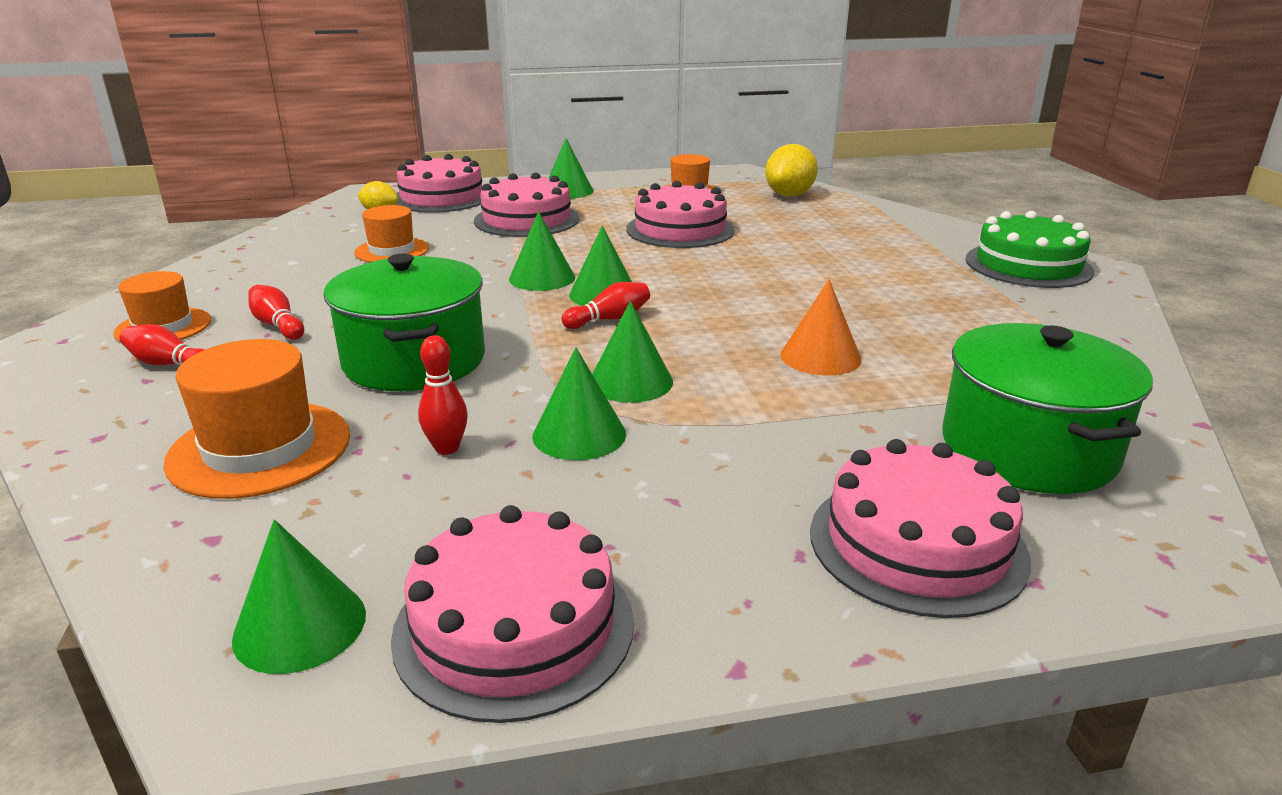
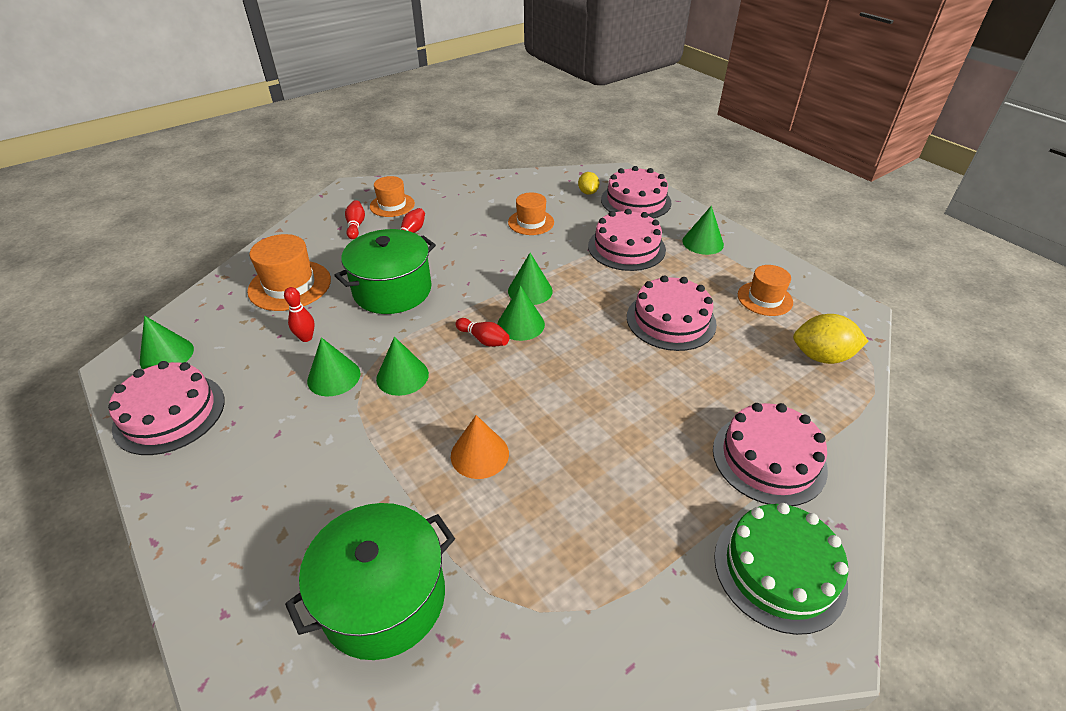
camera: 65 degrees right, 15 degrees up
pink cake [810,439,1031,618] -> pink cake moved to [713,403,828,506]

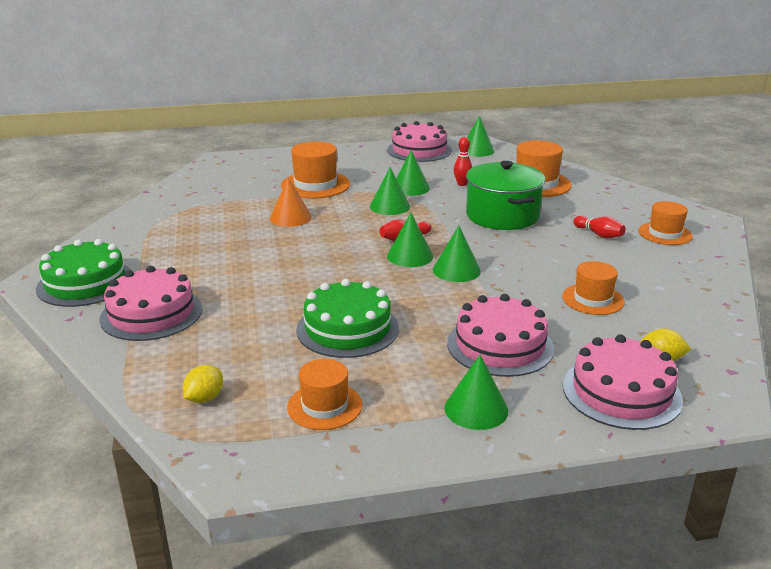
camera: 115 degrees right, 15 degrees down
green pot [285,503,455,660] -> none
red bowling pin [345,200,365,239] -> none
pink cake [627,275,717,351] -> green cake [296,279,399,358]
yellow lemon [793,314,868,364] -> yellow lemon [183,365,223,403], size x0.59
none -> orange hat [281,142,350,198]

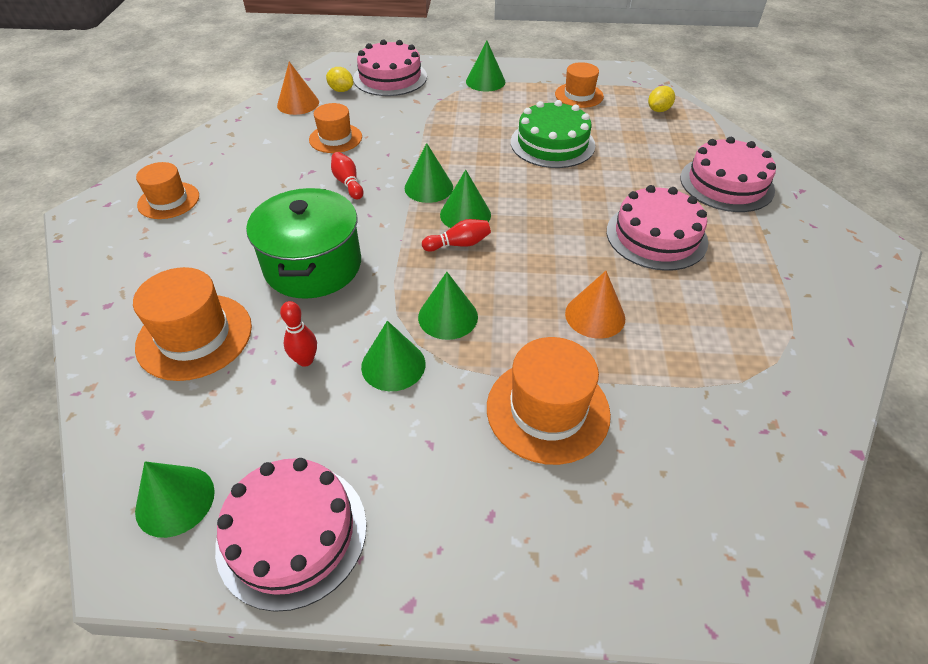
camera: 165 degrees left, 20 degrees up
green cake [36,239,132,307] -> none
pink cake [447,294,554,377] -> pink cake moved to [607,185,708,271]
red bowling pin [573,216,626,238] -> red bowling pin moved to [331,152,363,200]
none -> orange cone [277,62,319,115]

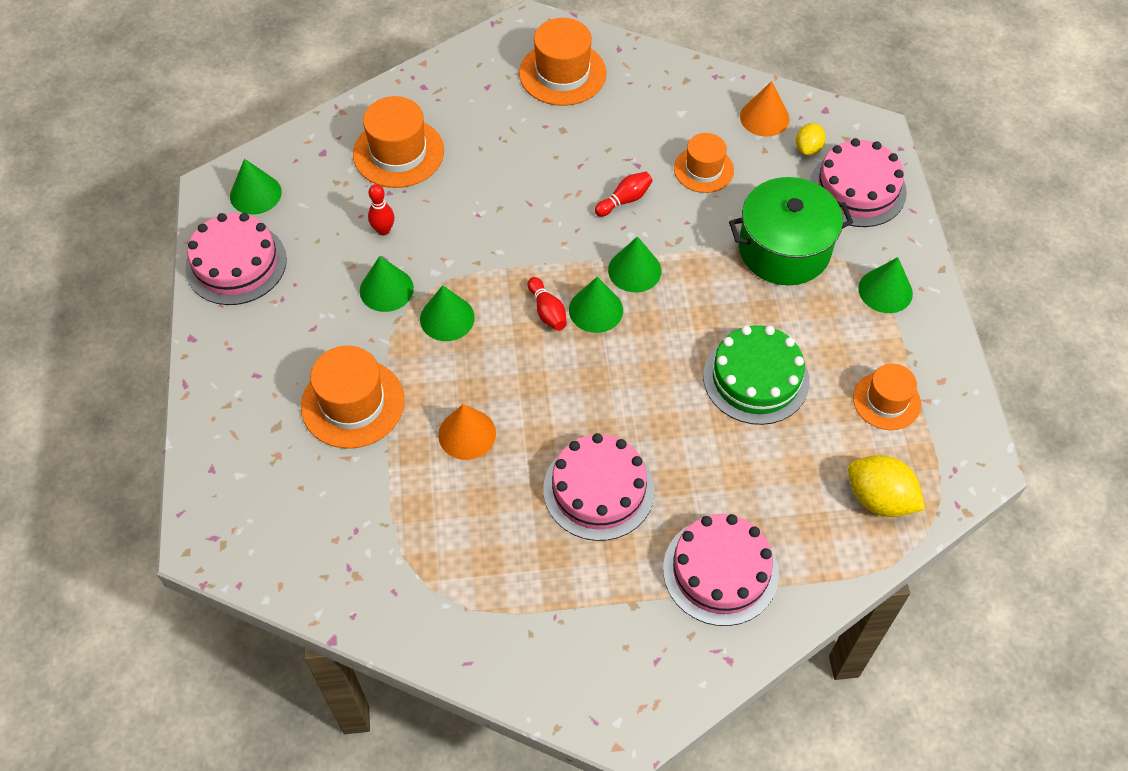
camera: 80 degrees right, 10 degrees up
orange hat [136,162,199,219] -> orange hat [519,18,606,106], size x1.53
green pot [246,188,361,299] -> green pot moved to [729,177,853,285]
yellow lemon [648,86,675,112] -> yellow lemon [848,455,925,517], size x1.69

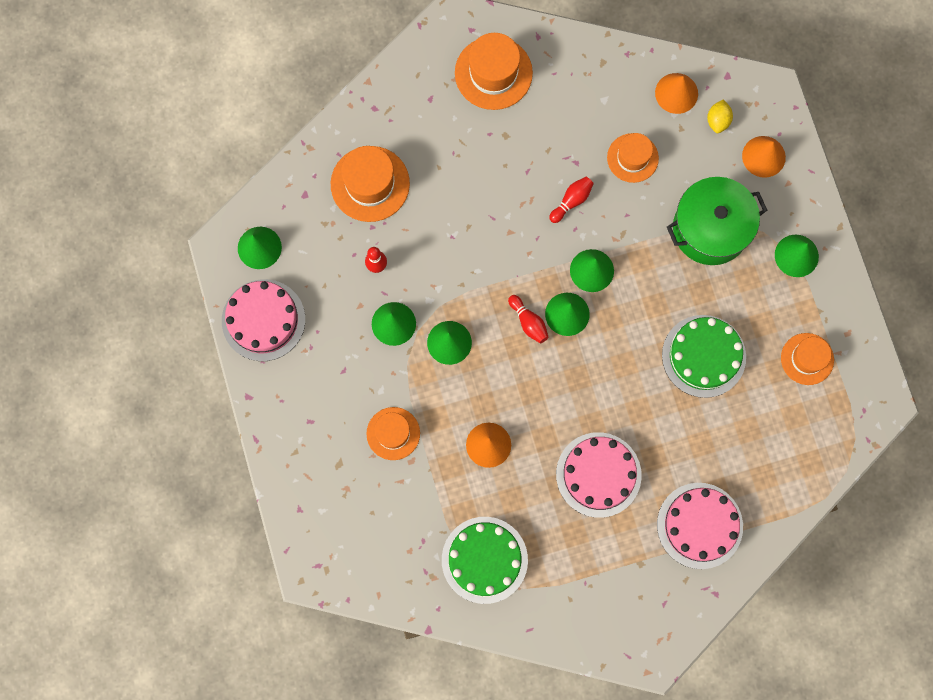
camera: 10 degrees left, 20 degrees up
orange hat [301,346,405,449] -> orange hat [366,407,420,460], size x0.65
pink cake [810,138,907,227] -> orange cone [742,136,786,178]
yellow lemon [848,455,925,517] -> none
none -> green cake [442,517,528,604]

